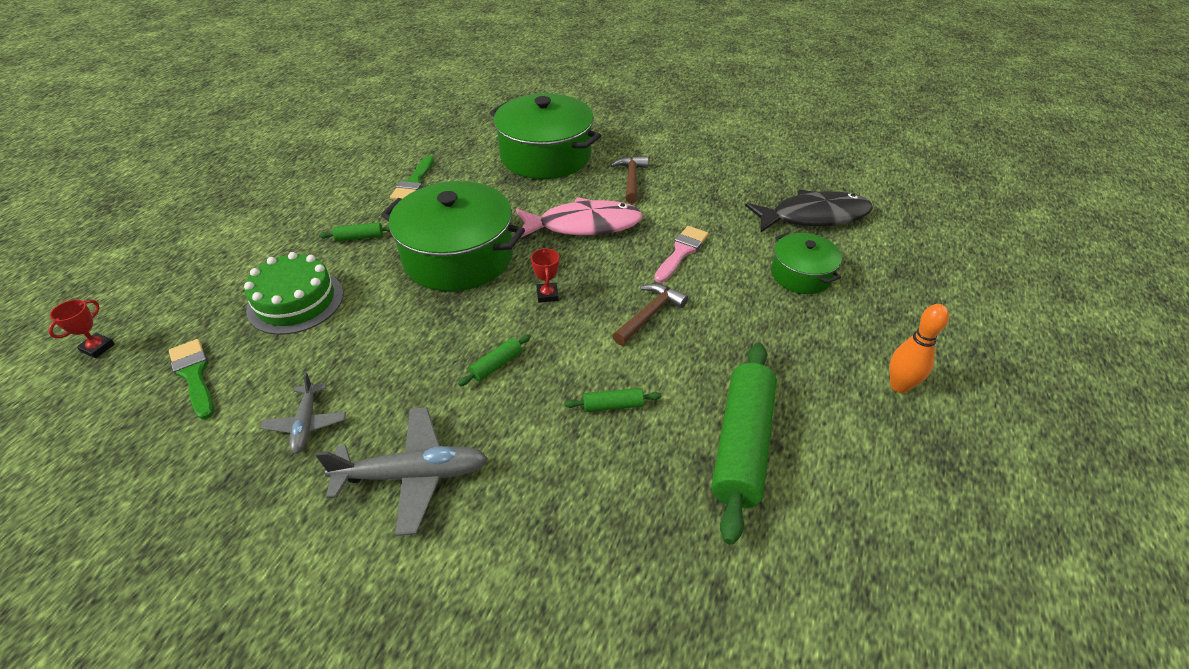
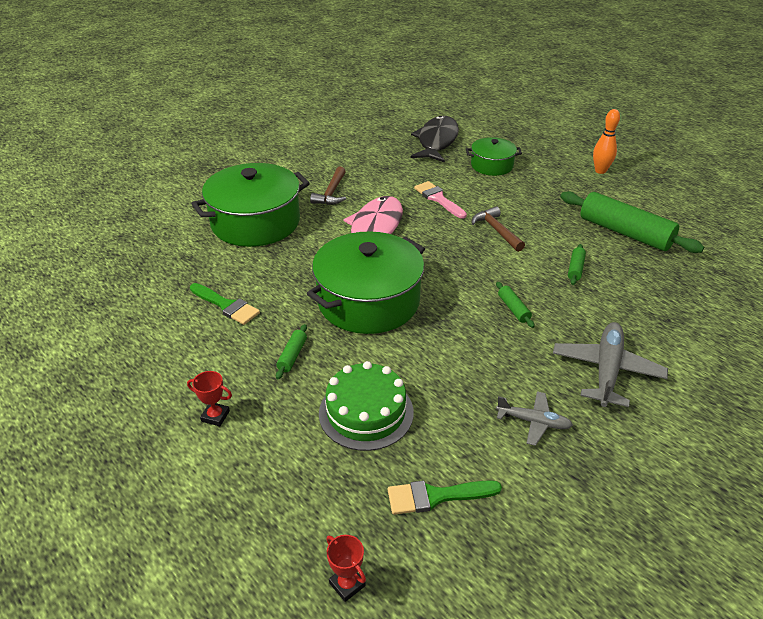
camera: 65 degrees left, 5 degrees down
red trophy [531,248,559,303] -> red trophy moved to [187,371,232,426]
brown hammer [611,156,648,203] -> brown hammer turned 105 degrees counterclockwise [310,167,346,205]

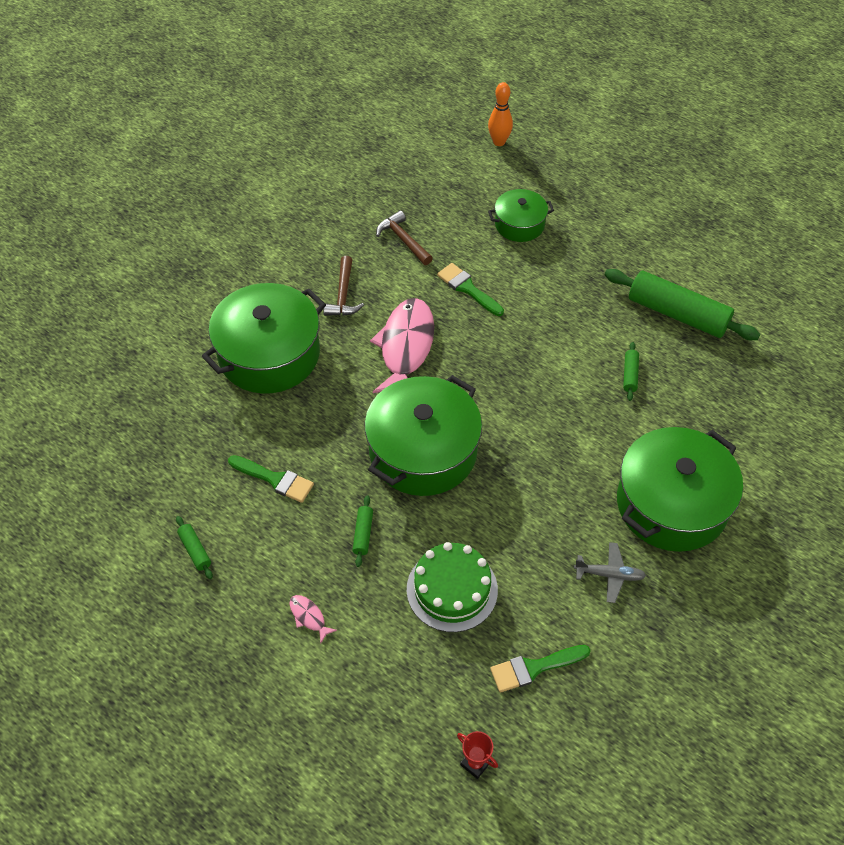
camera: 10 degrees left, 15 degrees up
red trophy [187,371,232,426] -> pink fish [289,595,337,643]
black fish [411,116,459,163] -> none
pink brush [414,181,467,219] -> green brush [437,263,504,316]
brown hammer [471,206,525,252] -> brown hammer moved to [376,211,433,265]
green rolling pin [496,282,535,328] -> green rolling pin moved to [176,516,213,579]
grey plane [553,322,668,407] -> green pot [617,427,743,552]
orange bowling pin [593,109,620,174] -> orange bowling pin moved to [488,82,513,146]

